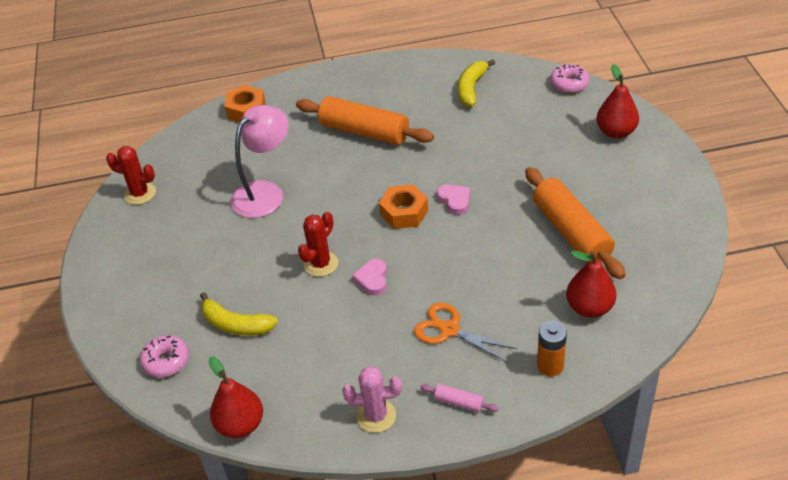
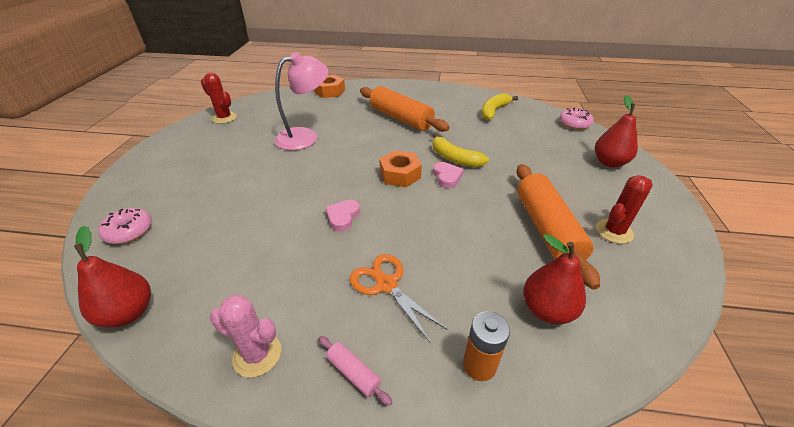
camera: 15 degrees right, 5 degrees down
yellow banana [200,292,278,336] -> yellow banana moved to [432,133,489,167]
red cactus [298,212,338,277] -> red cactus moved to [596,175,653,244]

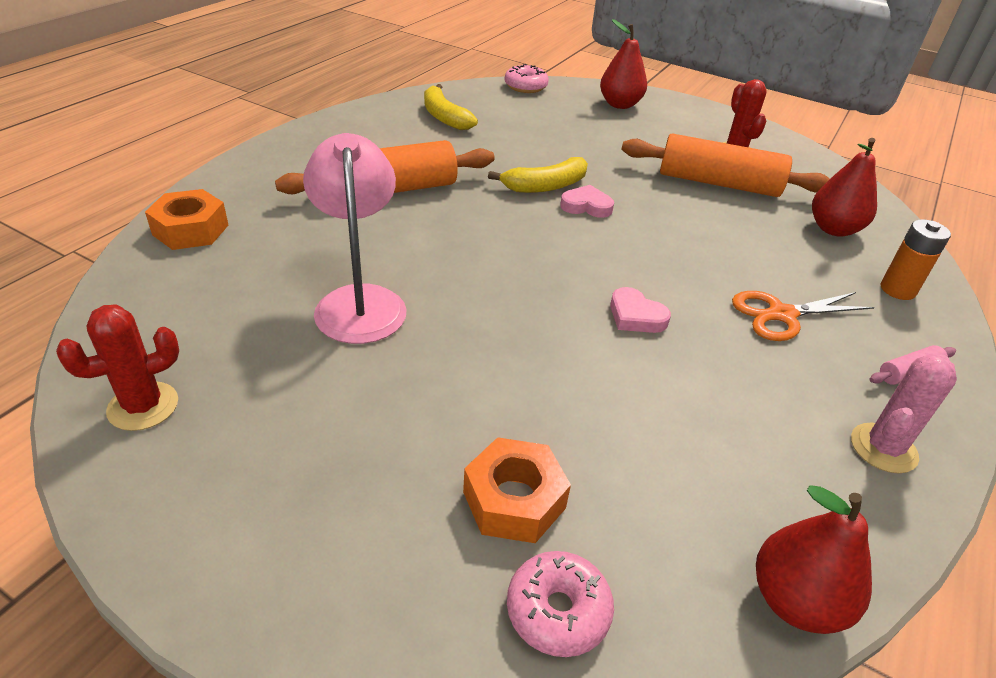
camera: 70 degrees left, 0 degrees up
orange nut [379,150,422,187] -> orange nut moved to [463,437,571,543]

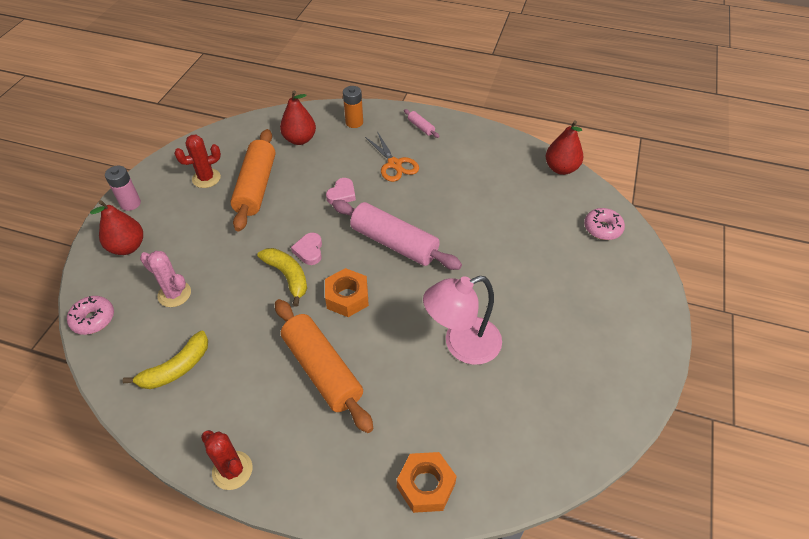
camera: 100 degrees left, 10 degrees up
red cactus [56,304,179,431] -> red cactus moved to [201,430,252,490]
orange nut [463,437,571,543] -> orange nut moved to [325,268,369,317]
pink heart [610,287,671,333] -> pink heart moved to [326,178,356,204]
pink cactus [851,354,957,474] -> pink cactus moved to [140,251,191,307]
none -> pink battery [105,166,141,211]
none -> pink rolling pin [332,200,462,270]

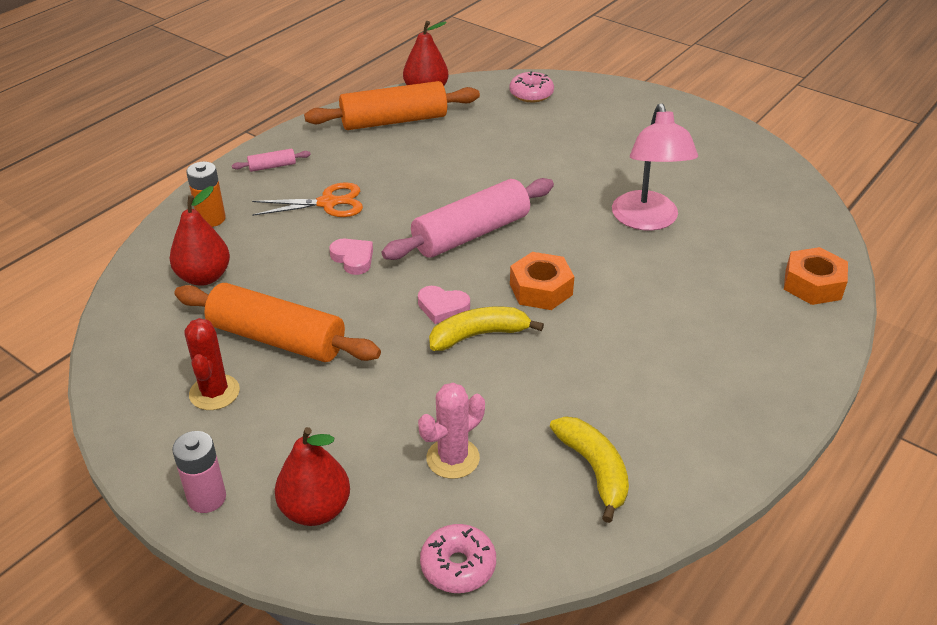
camera: 70 degrees left, 10 degrees down
red cactus [201,430,252,490] -> none
orange rolling pin [275,299,374,433] -> orange rolling pin moved to [304,81,480,130]

